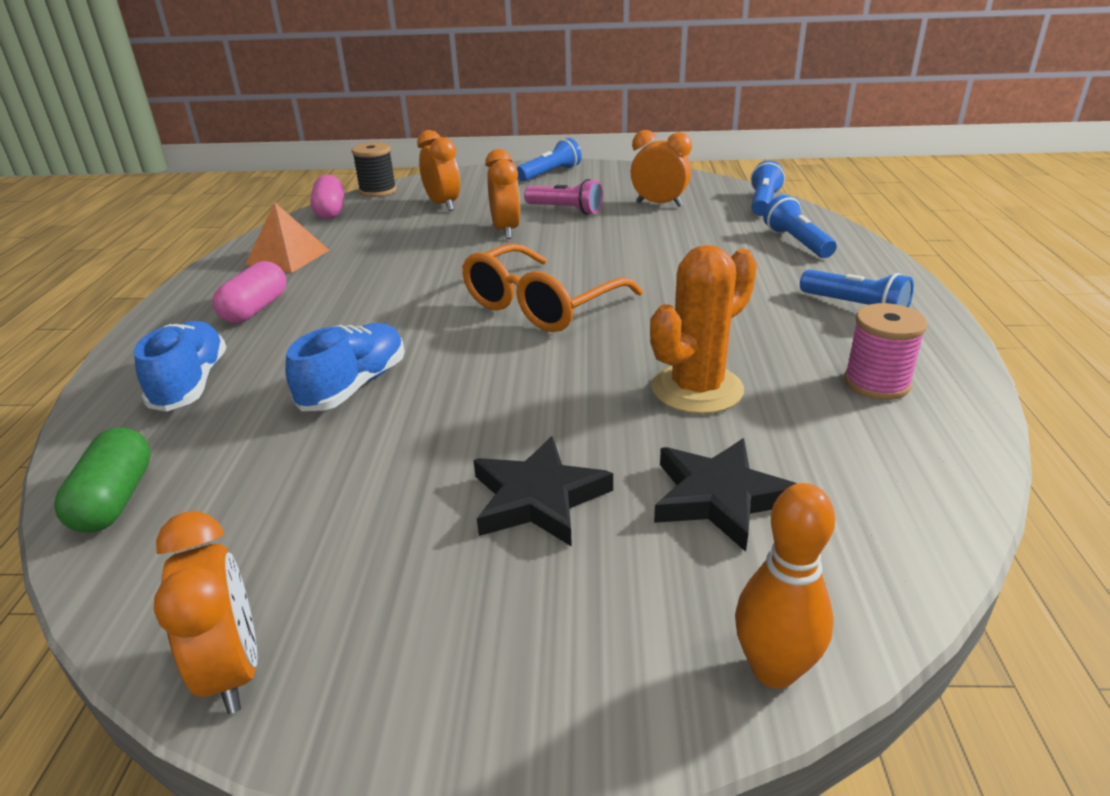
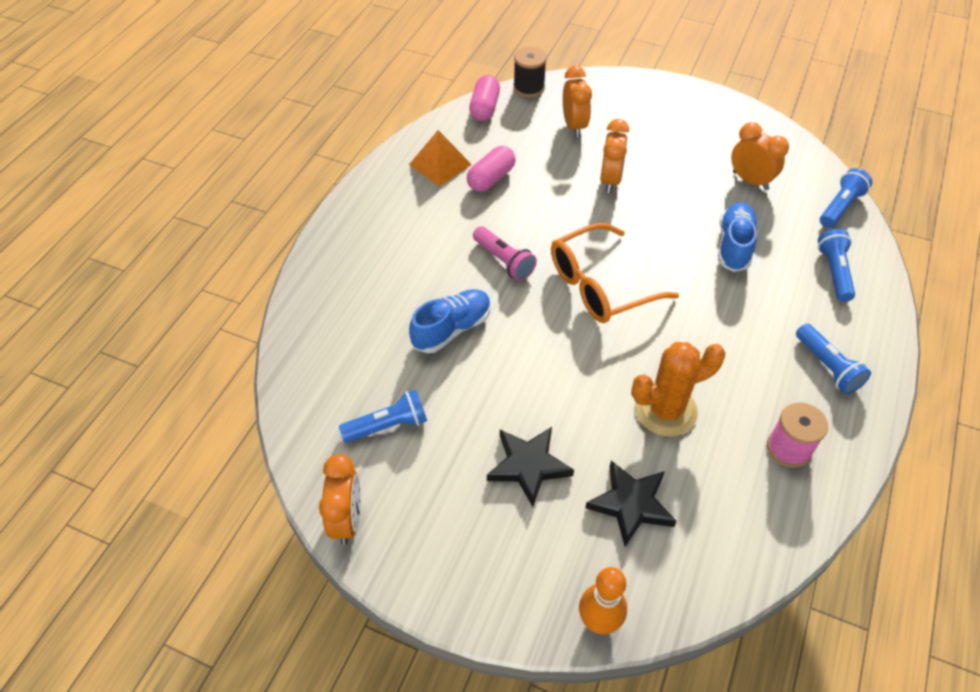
camera: 20 degrees right, 20 degrees up
green capsule [54,427,151,533] -> none
blue shoe [134,321,227,412] -> blue shoe moved to [718,202,758,272]
pink capsule [212,261,286,323] -> pink capsule moved to [467,146,516,192]
blue flashlight [517,138,582,181] -> blue flashlight moved to [339,389,427,443]
pink flashlight [524,179,603,215] -> pink flashlight moved to [473,226,537,281]

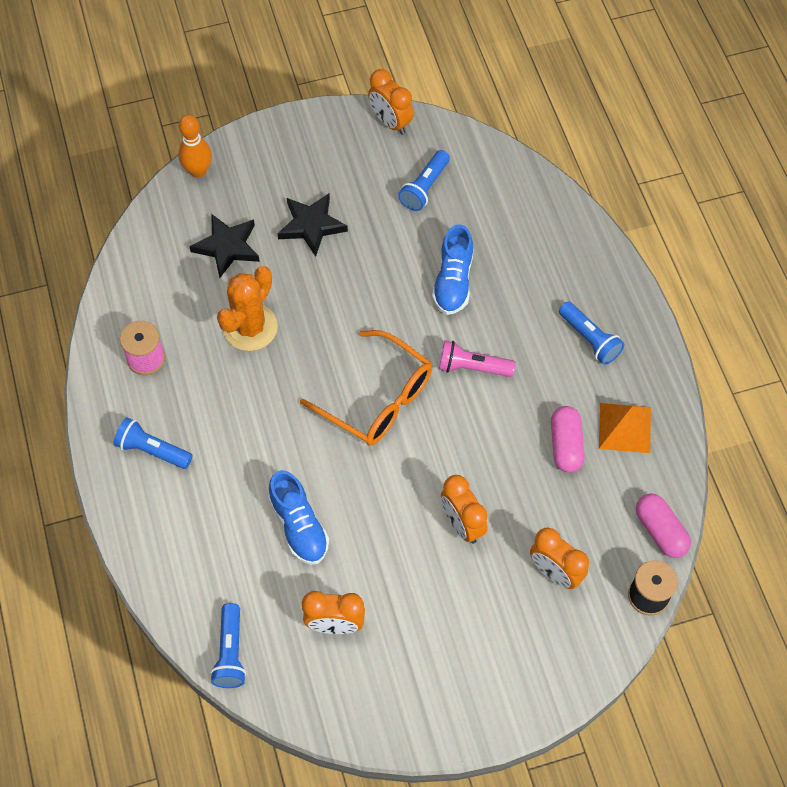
camera: 140 degrees right, 10 degrees up
orange glasses [551,223,679,323] -> orange glasses turned 105 degrees clockwise [300,330,432,446]
blue flashlight [818,229,855,302] -> blue flashlight moved to [559,302,624,365]

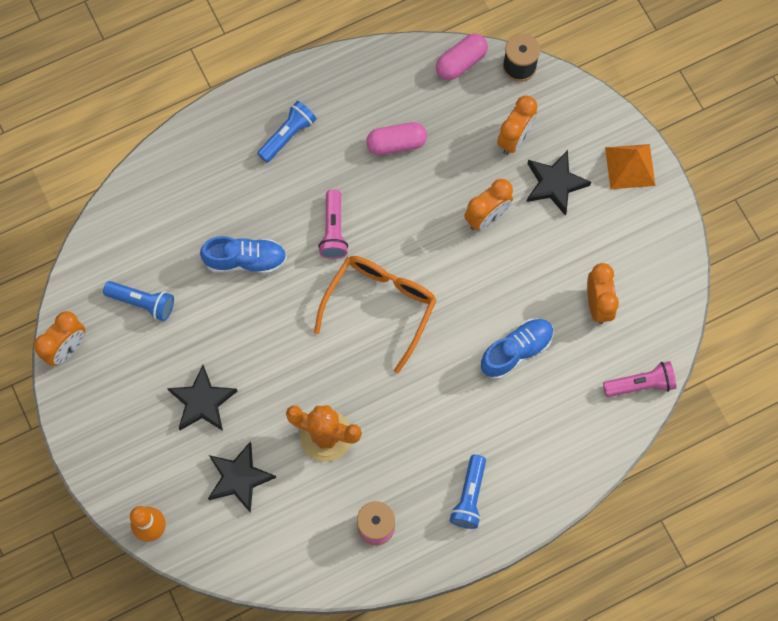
camera: 100 degrees left, 10 degrees up
blue flashlight [210,603,246,688] -> pink flashlight [603,361,676,397]
orange pyramid [599,403,651,453] -> orange pyramid moved to [605,144,656,189]
none -> black star [527,150,591,216]

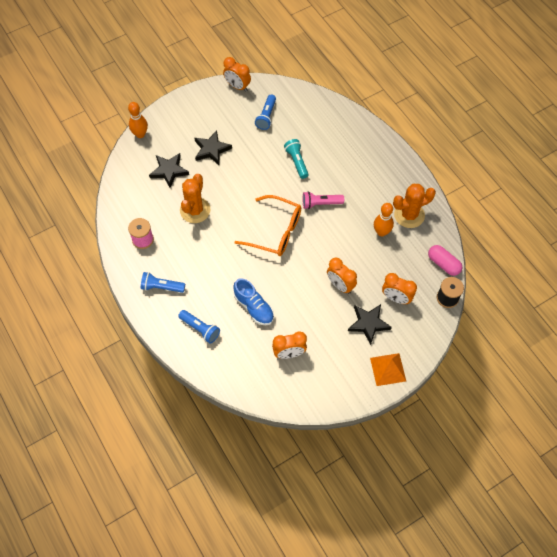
camera: 85 degrees right, 10 degrees down
blue shoe [200,236,287,274] -> turquoise flashlight [284,139,309,179]
blue flashlight [257,101,317,163] -> blue flashlight moved to [178,310,220,343]
pink capsule [366,122,427,155] -> orange bowling pin [374,203,394,236]
pink flashlight [603,361,676,397] -> none
none -> orange cactus [393,184,436,228]

